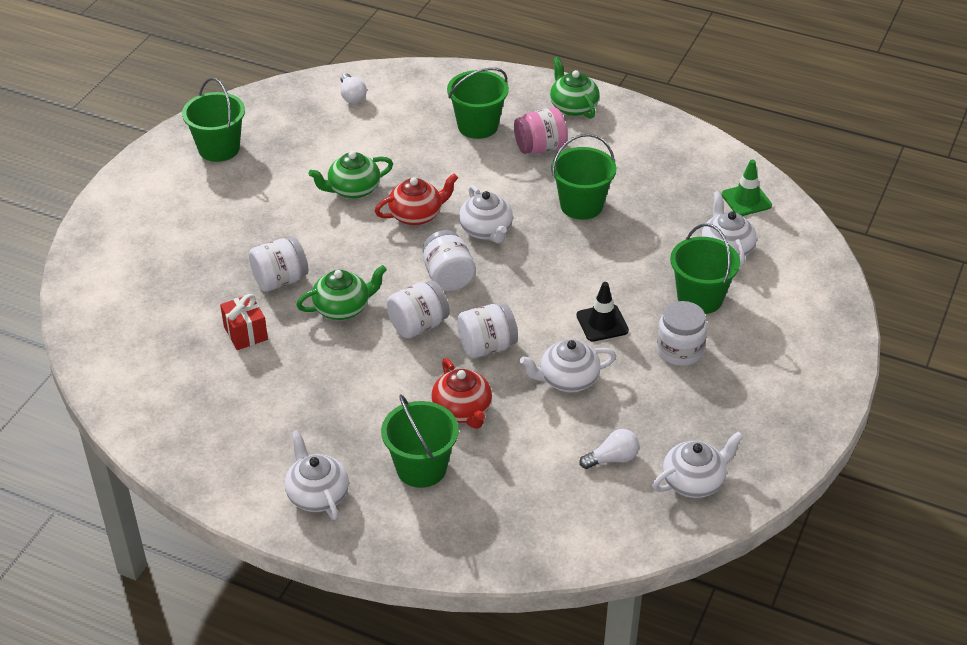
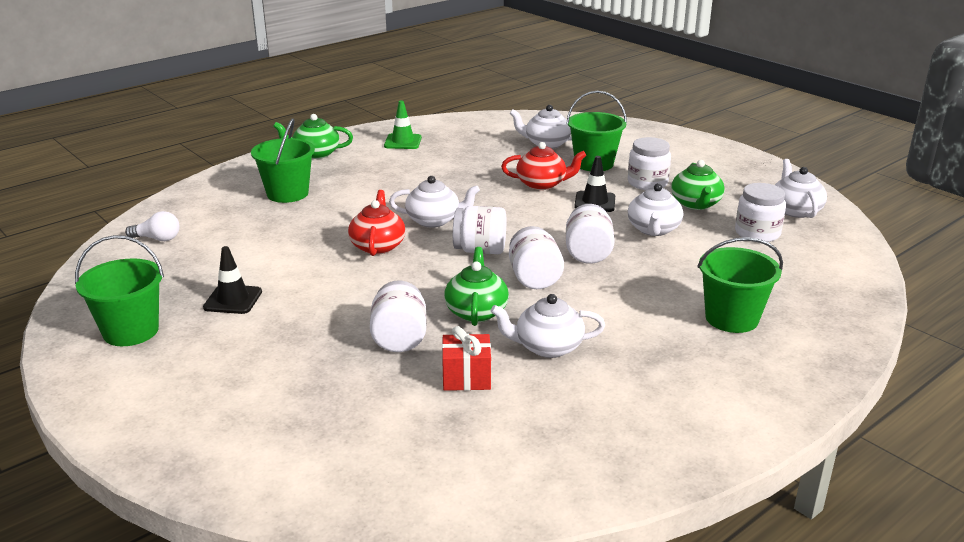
camera: 65 degrees left, 15 degrees down
white teapot [285,430,349,520] -> white teapot moved to [491,294,605,358]
green teapot [308,151,393,199] -> green teapot moved to [671,160,725,210]
red teapot [431,358,492,429] -> red teapot moved to [501,142,586,190]
pink jar [514,107,567,154] -> none
green bucket [551,134,617,220] -> none
white light bulb [579,429,639,469] -> white jar [735,183,786,242]
green traffic cone [722,160,772,216] -> green traffic cone moved to [384,100,422,149]
none -> black traffic cone [203,246,262,314]

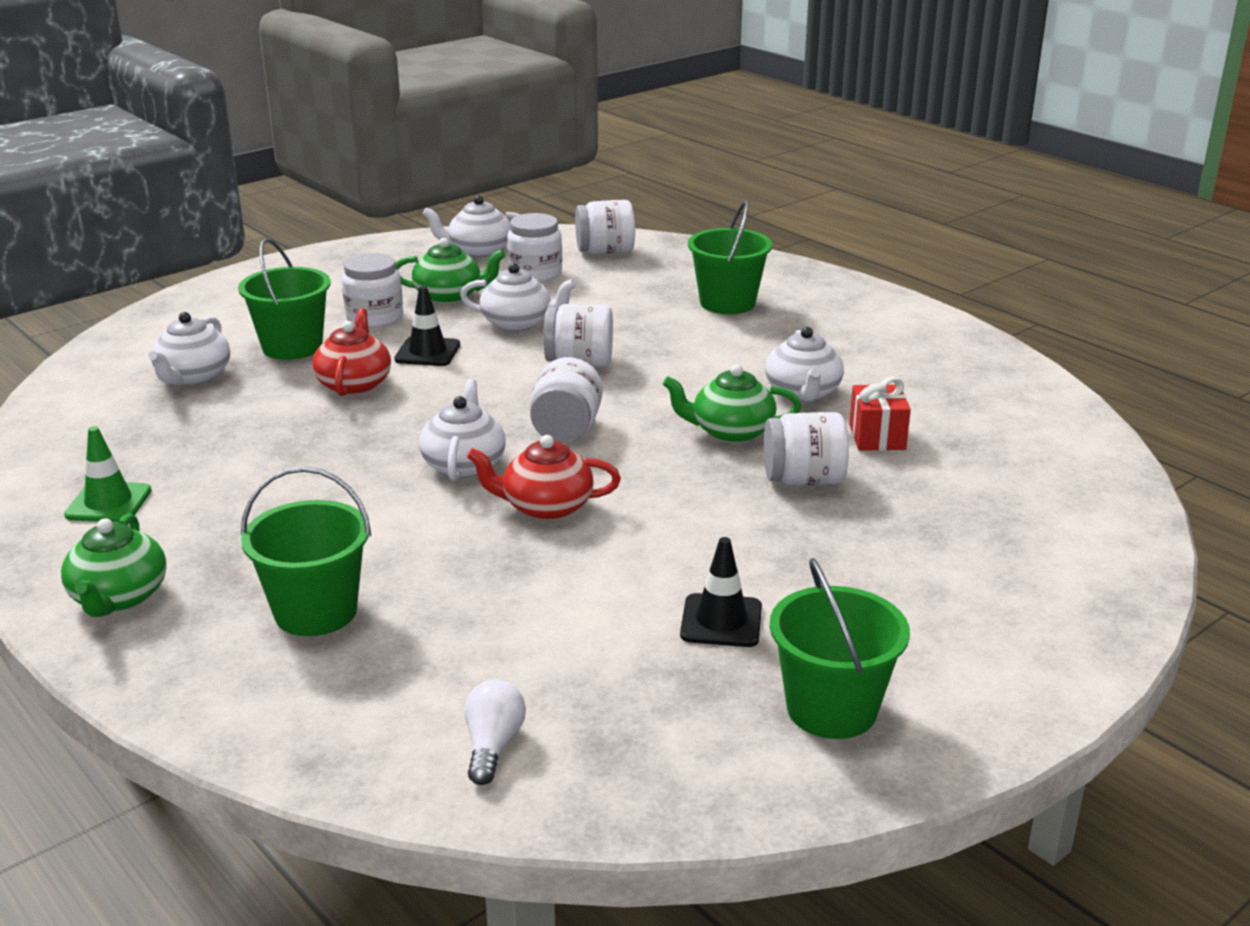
camera: 90 degrees left, 0 degrees up
white jar [509,226,564,289] -> white jar moved to [575,200,635,254]

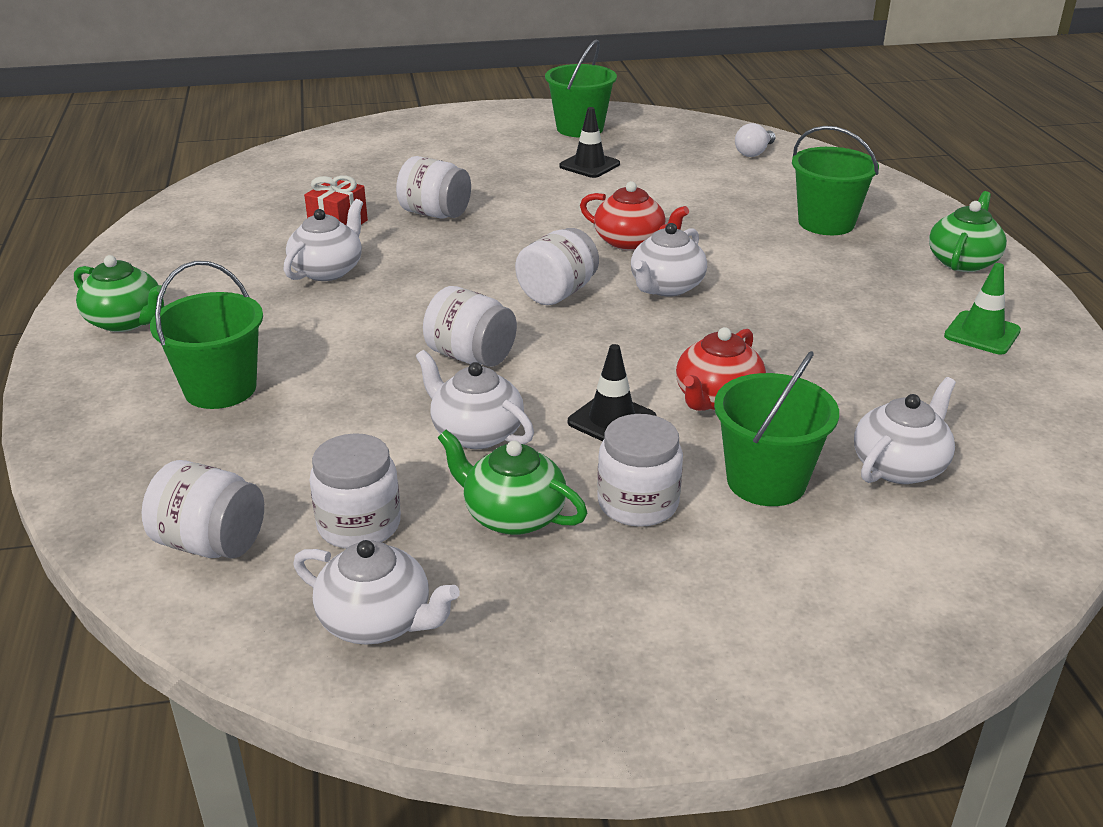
camera: 150 degrees left, 5 degrees up
green teapot [663,364,802,443] -> green teapot moved to [74,255,166,332]

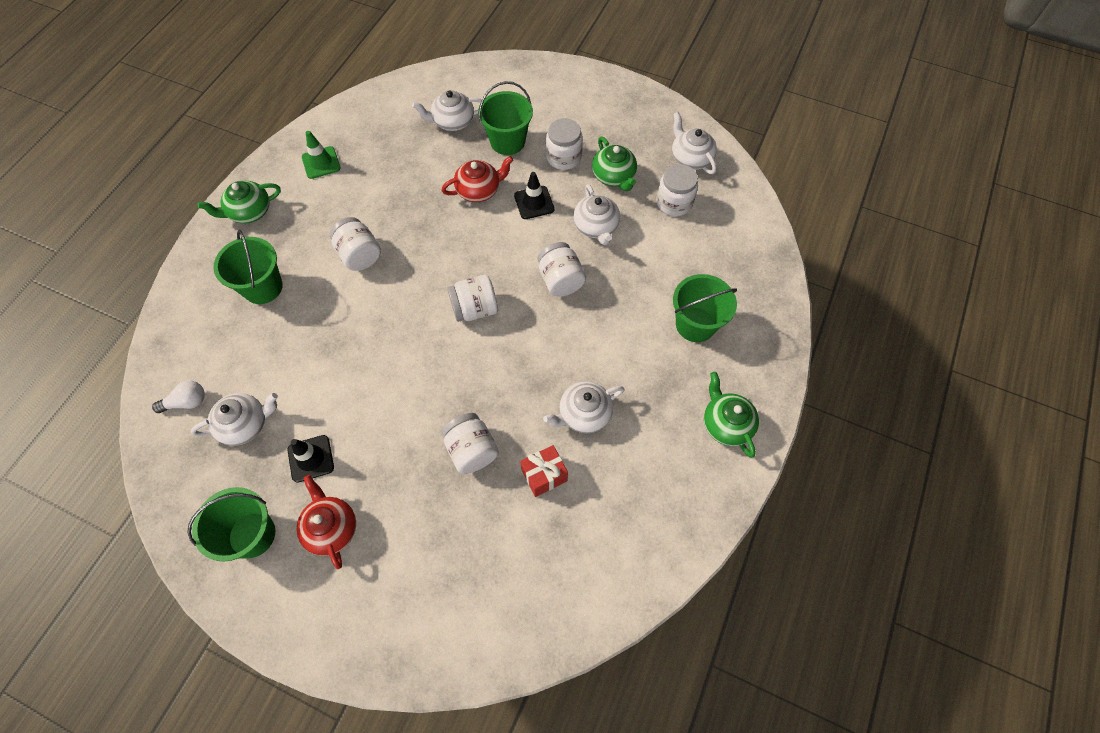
camera: 145 degrees left, 30 degrees up
white jar [142,460,264,559] -> white jar moved to [330,217,381,271]
red teapot [580,181,689,251] -> red teapot moved to [296,475,356,569]
white teapot [631,223,707,297] -> white teapot moved to [191,393,278,446]

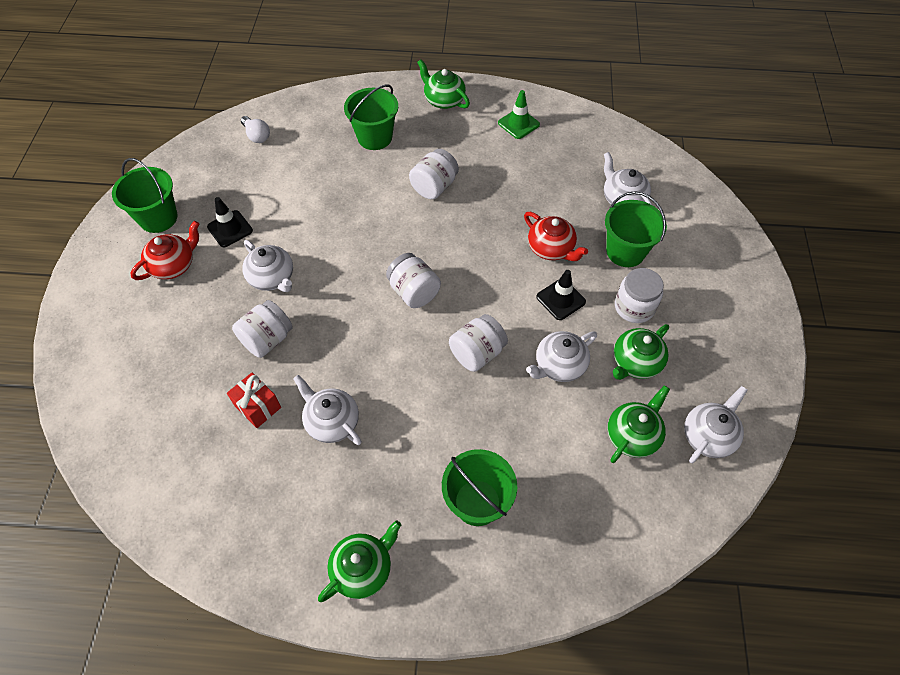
camera: 70 degrees right, 5 degrees down
white teapot [191,393,278,446] -> white teapot moved to [242,240,293,292]
white jar [656,164,698,216] -> green teapot [607,385,670,463]

